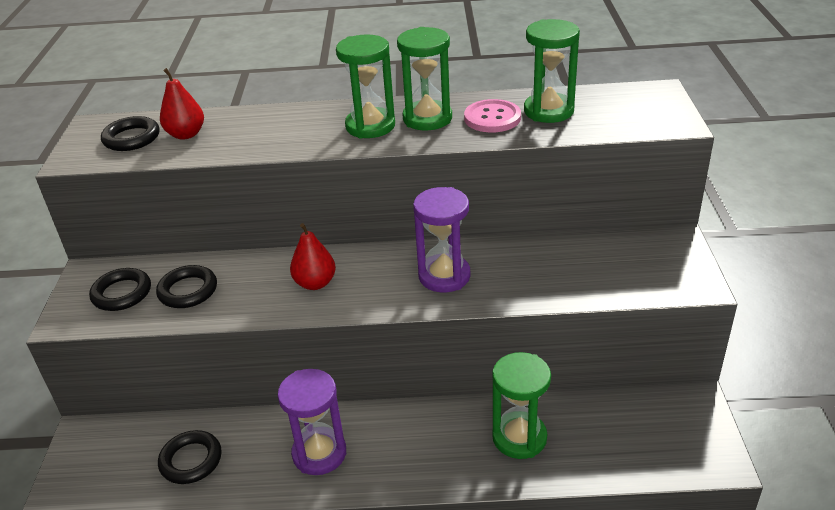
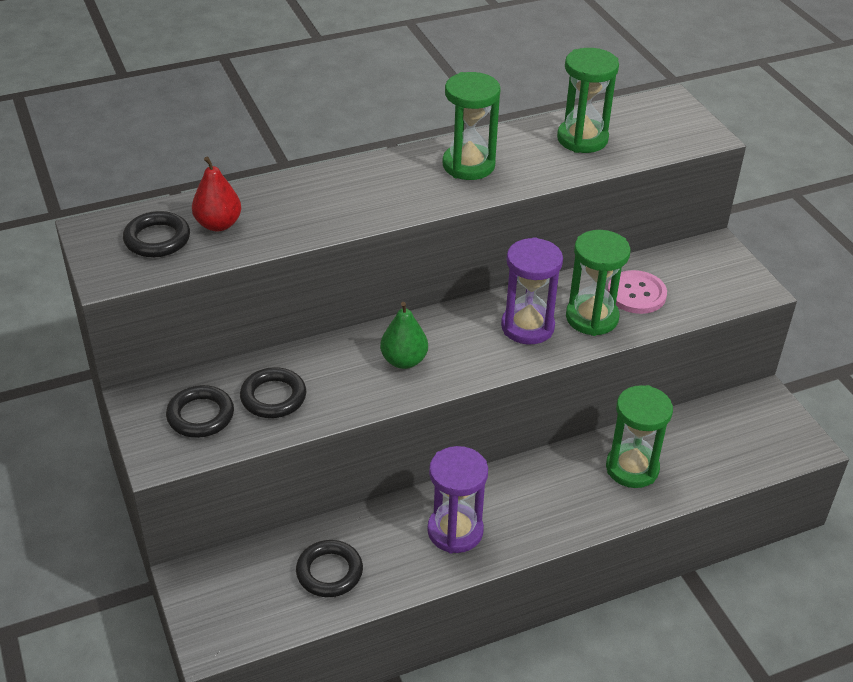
camera: 25 degrees left, 5 degrees up
red pear [290,223,336,290] -> green pear [380,302,428,369]
green hourglass [336,34,395,139] -> green hourglass moved to [566,230,631,336]
pink button [464,99,521,132] -> pink button moved to [607,270,667,314]

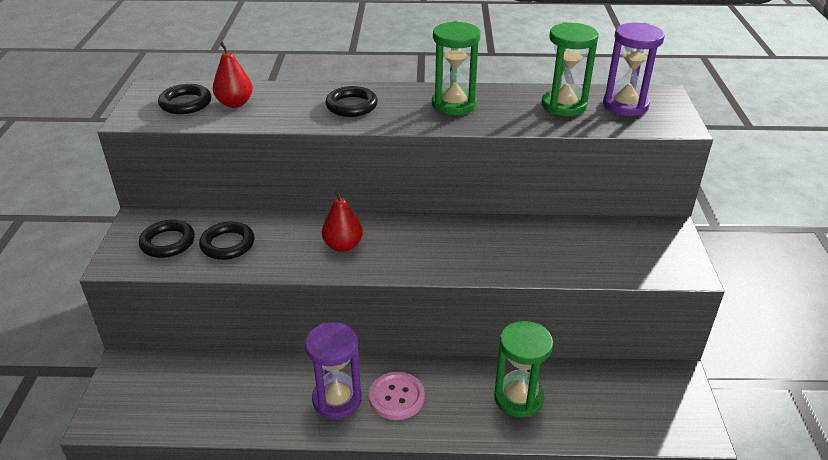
camera: 25 degrees right, 5 degrees down
black ring [296,540,363,597] -> black ring moved to [325,86,378,117]
green pear [380,302,428,369] -> red pear [322,191,363,252]
purple hourglass [501,237,563,344] -> purple hourglass moved to [603,23,665,116]
green hourglass [566,230,631,336] -> none
pink button [607,270,667,314] -> pink button moved to [369,372,425,420]

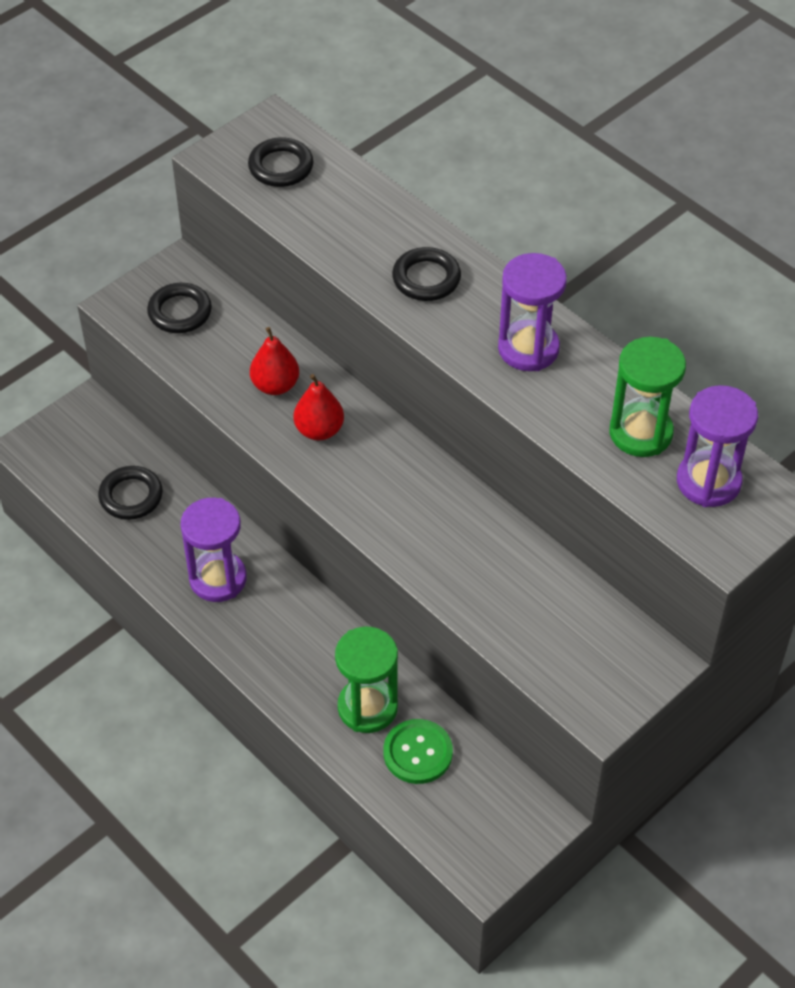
camera: 45 degrees right, 15 degrees up
black ring [199,221,255,260] -> black ring moved to [98,466,163,520]
red pear [213,42,253,108] -> red pear moved to [250,327,299,395]
pink button [369,372,425,420] -> none
green hourglass [432,21,481,115] -> purple hourglass [498,253,567,371]
none -> green button [383,719,453,784]

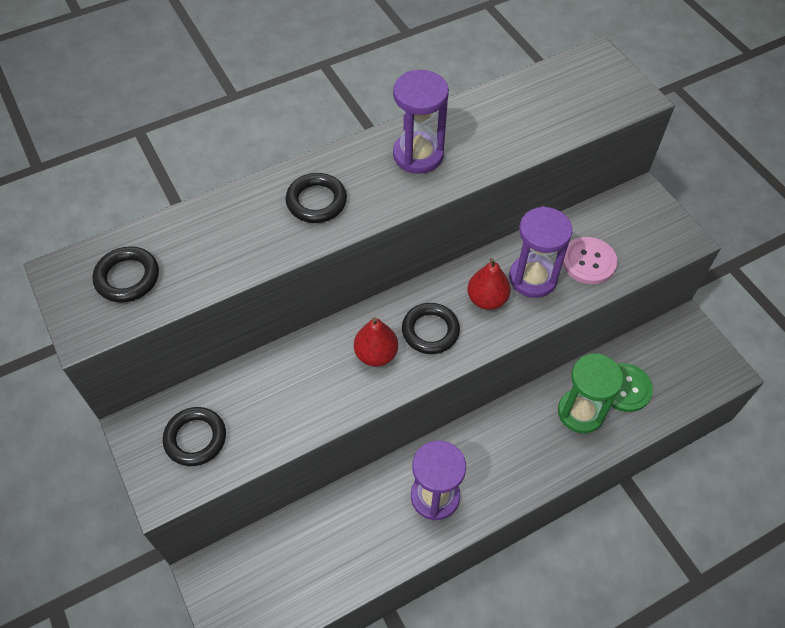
camera: 75 degrees left, 5 degrees up
black ring [98,466,163,520] -> black ring moved to [402,303,460,354]
red pear [250,327,299,395] -> red pear moved to [467,258,511,310]
green hourglass [609,337,686,457] -> none
purple hourglass [677,385,758,507] -> purple hourglass moved to [509,206,572,298]
none -> pink button [563,237,617,284]

